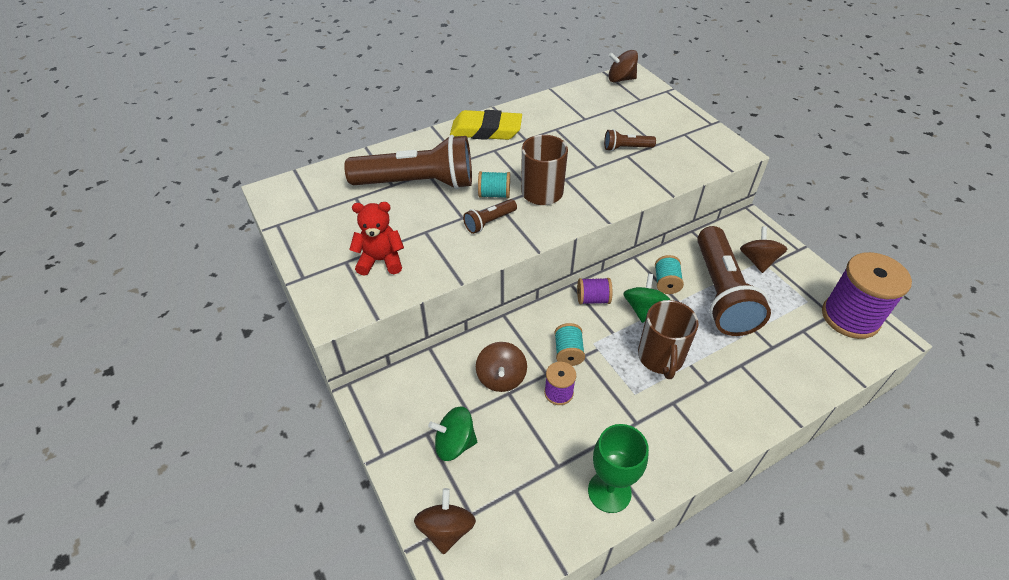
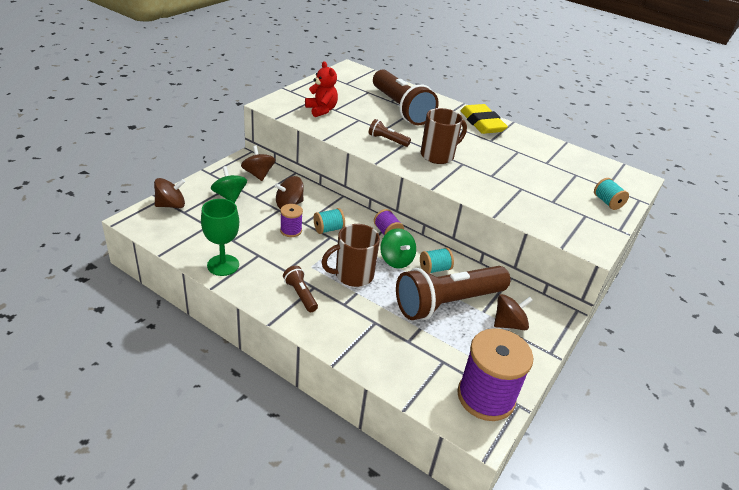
camera: 60 degrees right, 10 degrees down
turquoise spool [478,171,510,198] -> turquoise spool moved to [594,178,629,210]
brown flashlight [604,129,656,151] -> brown flashlight moved to [283,266,318,312]
brown spinning top [608,50,638,83] -> brown spinning top moved to [241,146,275,181]
green spinning top [623,273,670,323] -> green spinning top turned 75 degrees clockwise [380,228,416,268]

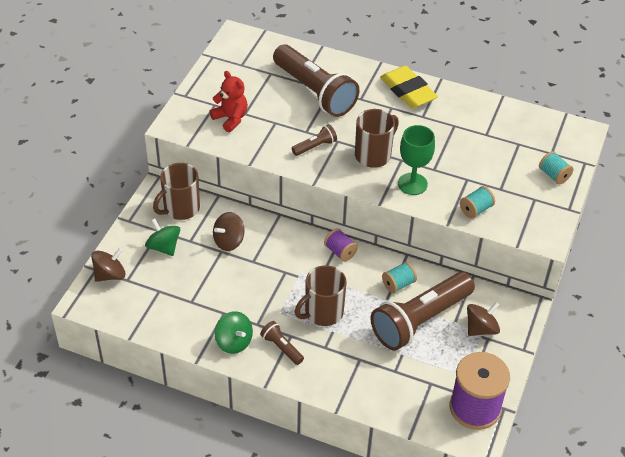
camera: 10 degrees left, 10 degrees up
green goblet [201,199,239,276] -> green goblet moved to [398,125,435,195]
brown spinning top [241,146,275,181] -> brown mug [153,163,200,220]
purple spool [280,204,303,237] -> none
turquoise spool [314,208,345,234] -> turquoise spool moved to [460,186,495,219]
brown flashlight [369,119,411,147] -> brown flashlight turned 135 degrees clockwise [292,124,337,156]
green spinning top [380,228,416,268] -> green spinning top moved to [215,311,253,354]

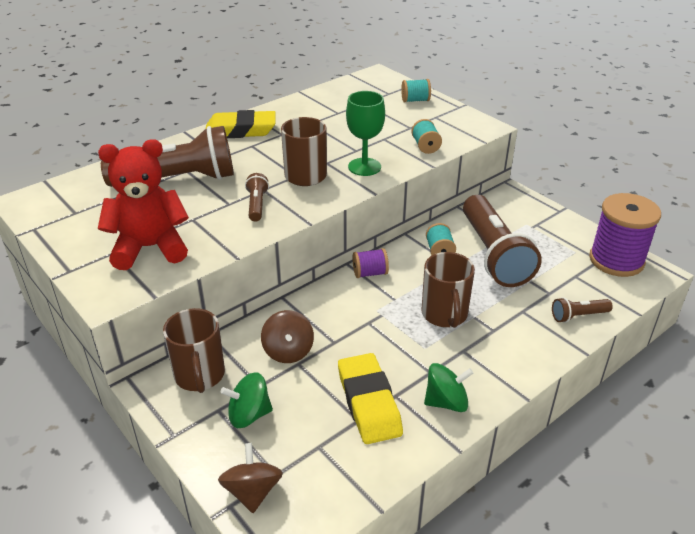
camera: 60 degrees left, 10 degrees down
red teddy bear [210,71,248,132] -> red teddy bear [98,139,189,270], size x1.57
brown flashlight [260,321,304,365] -> brown flashlight moved to [552,297,613,323]
brown spinning top [467,302,500,336] -> none
none -> yellow eraser [338,353,403,444]

